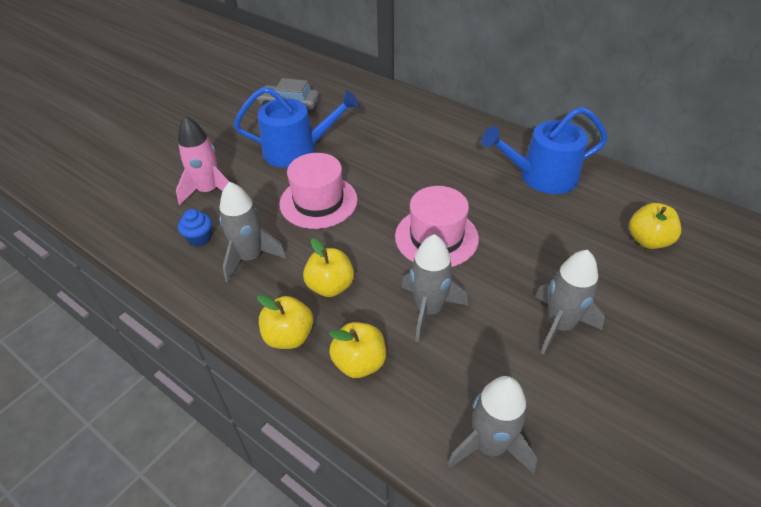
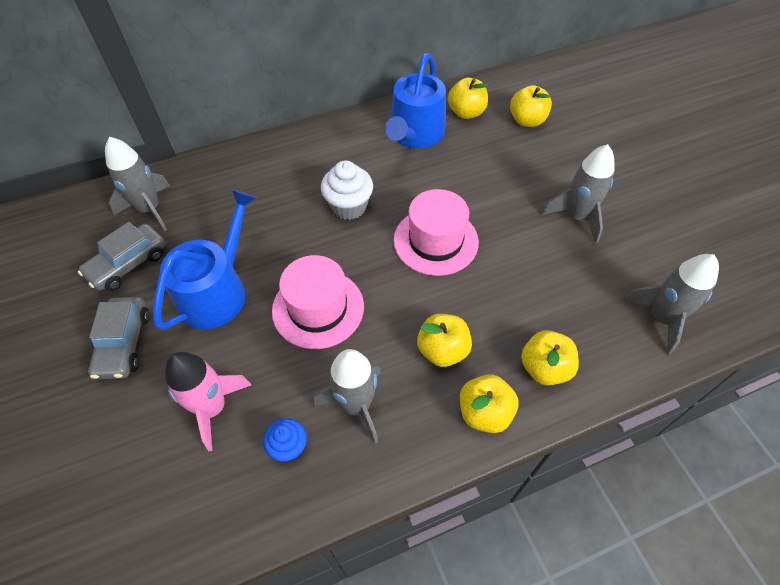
camera: 60 degrees left, 10 degrees up
grey rocket [401,234,468,342] -> grey rocket moved to [105,137,170,231]
none -> grey car [88,297,150,379]
none -> white cupcake [321,160,373,220]
none -> yellow apple [448,78,488,119]

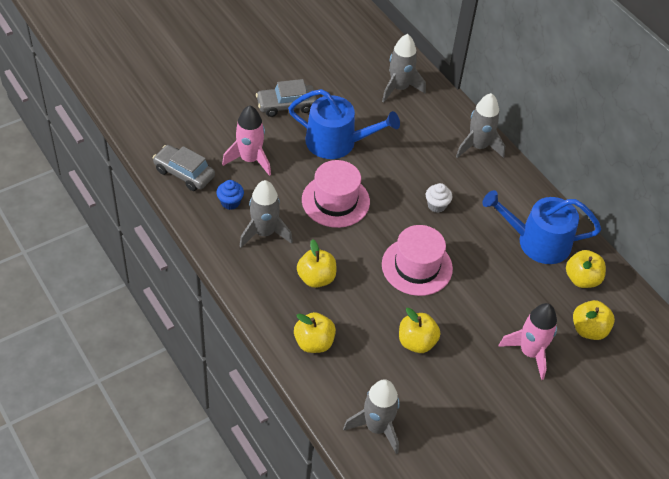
camera: 75 degrees right, 5 degrees down
grey car [78,222,165,291] -> grey car moved to [153,145,215,191]
white cupcake [321,160,373,220] -> white cupcake [426,183,452,213], size x0.63
yellow apple [460,374,518,433] -> yellow apple moved to [399,308,440,353]
grey rocket [541,144,615,243] -> grey rocket moved to [456,93,505,158]
none -> pink rocket [498,303,557,380]

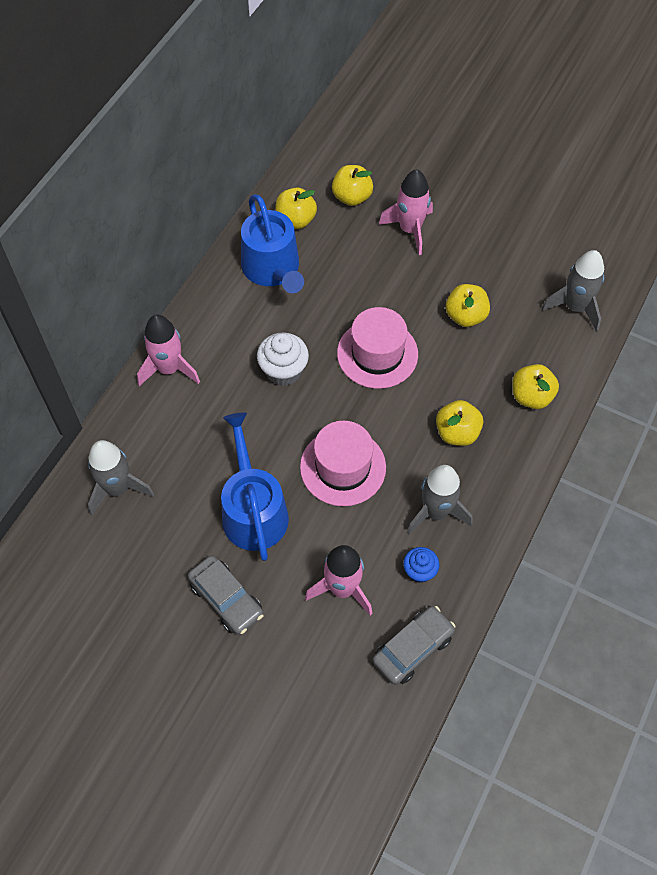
camera: 115 degrees left, 10 degrees up
grey car [153,145,215,191] -> grey car turned 135 degrees counterclockwise [373,606,456,685]
white cupcake [426,183,452,213] -> white cupcake [257,333,309,386], size x1.58
grey rocket [456,93,505,158] -> pink rocket [137,315,200,386]

